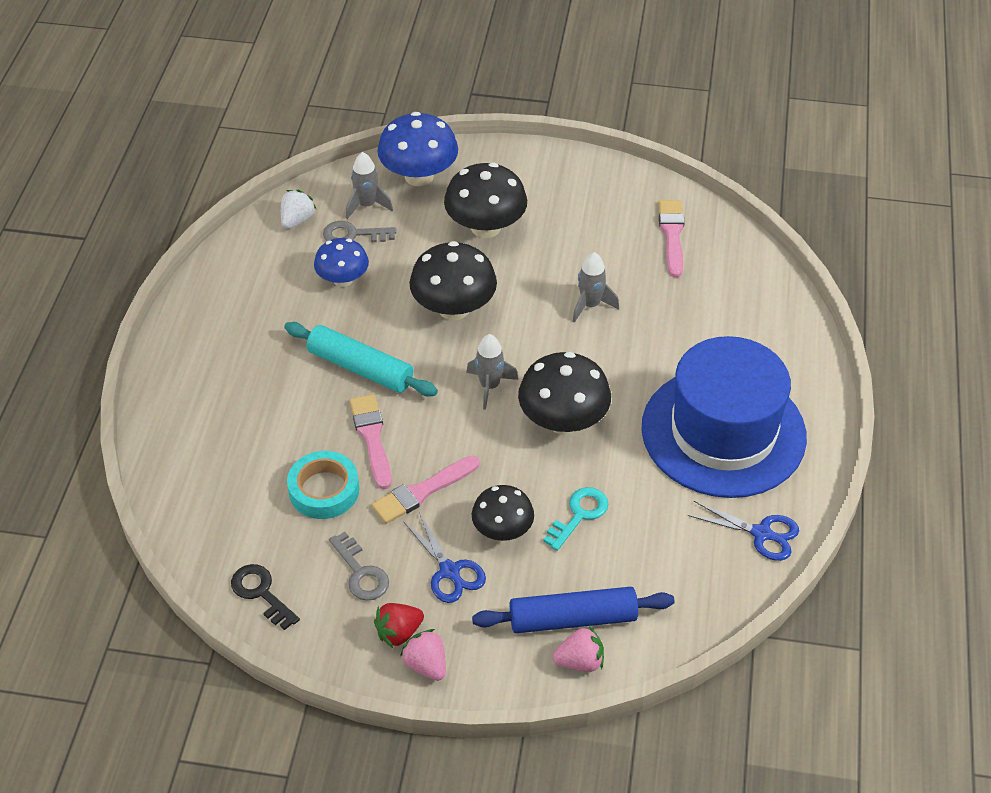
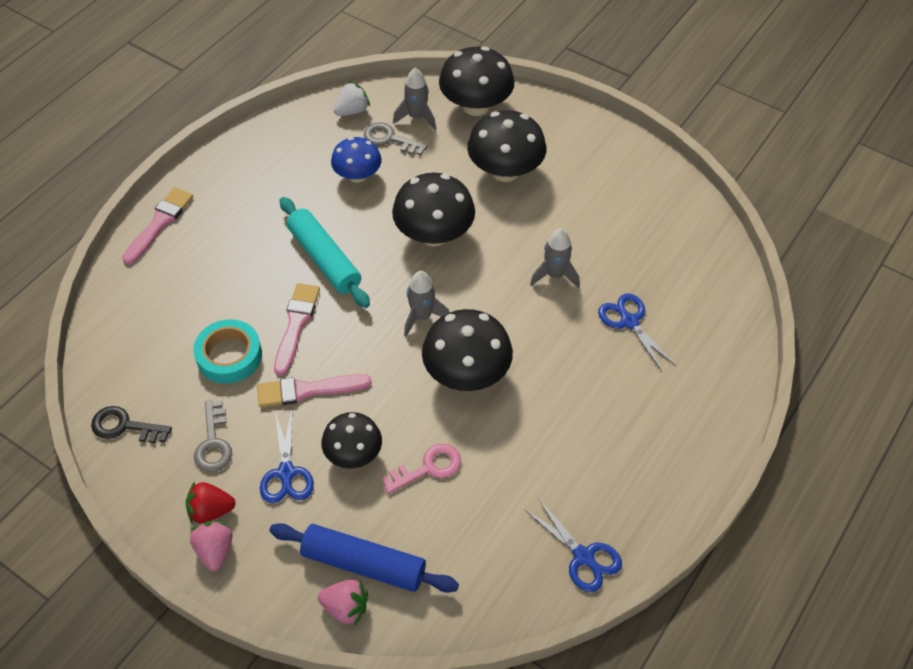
camera: 25 degrees right, 5 degrees up
black key [231,564,300,630] -> black key turned 60 degrees counterclockwise [91,406,172,443]
blue mushroom [377,112,458,186] -> black mushroom [439,46,514,116]
turquoise key [543,487,608,551] -> pink key [381,444,461,494]
blue hat [641,336,807,498] -> none
pink brush [658,200,685,277] -> pink brush moved to [122,187,193,265]
none -> blue scissors [598,293,676,372]

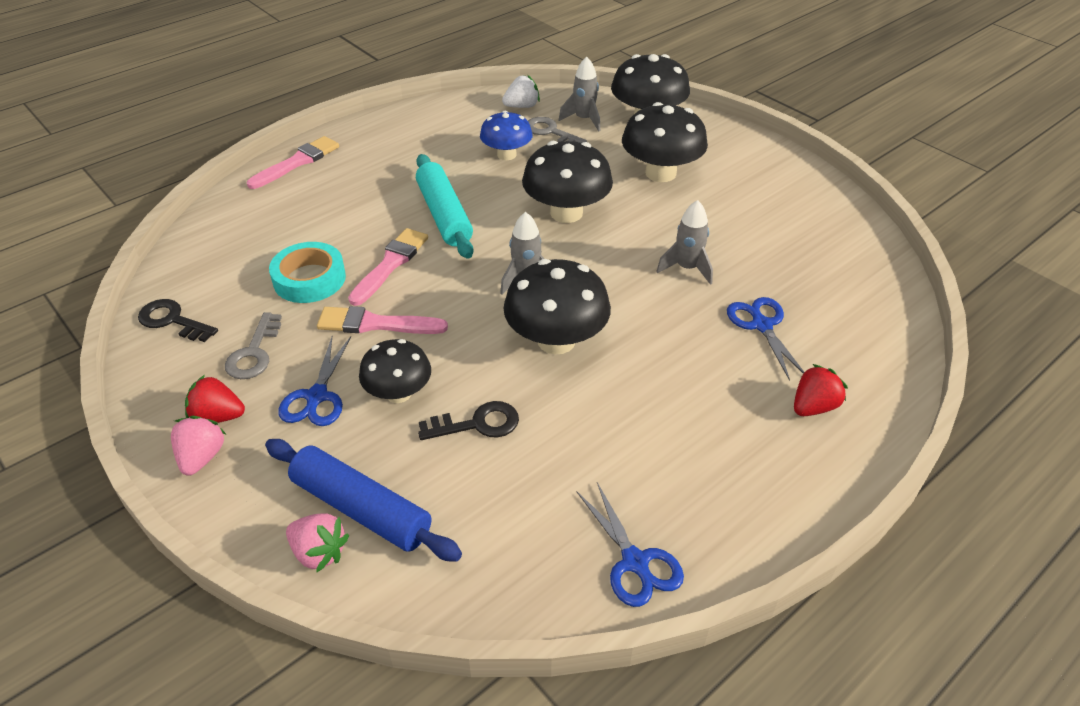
camera: 15 degrees right, 10 degrees down
pink key [381,444,461,494] -> black key [418,401,519,440]
none -> red strawberry [794,364,848,416]

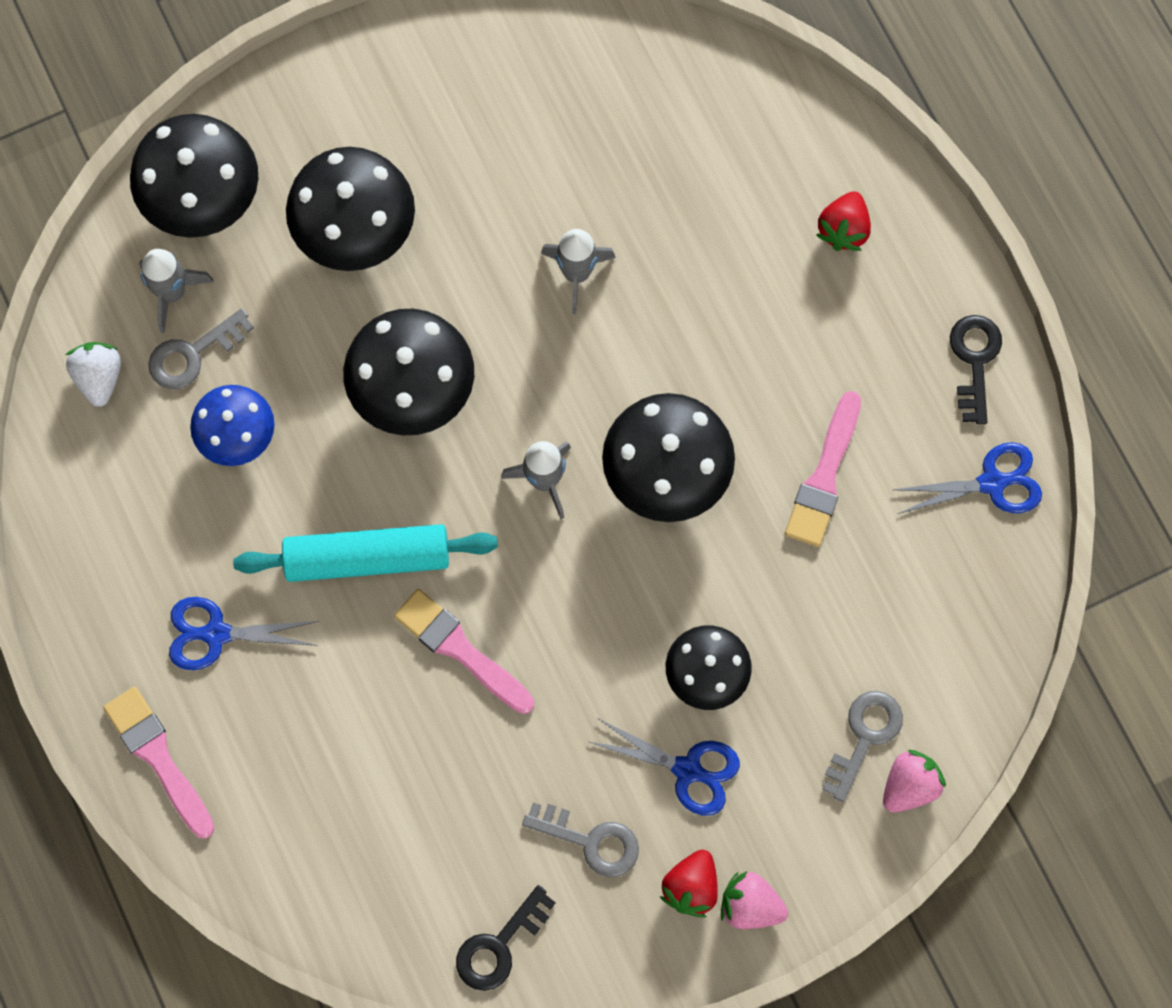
camera: 75 degrees left, 30 degrees up
blue rolling pin [265,439,462,562] -> grey key [822,691,903,802]
turquoise tape [269,242,346,303] -> none
pink brush [317,306,448,334] -> pink brush moved to [785,391,861,547]
black key [418,401,519,440] -> black key moved to [950,315,1002,424]
blue scissors [727,297,804,381] -> blue scissors moved to [169,597,319,670]
red strawberry [794,364,848,416] -> red strawberry turned 135 degrees counterclockwise [816,191,871,251]

